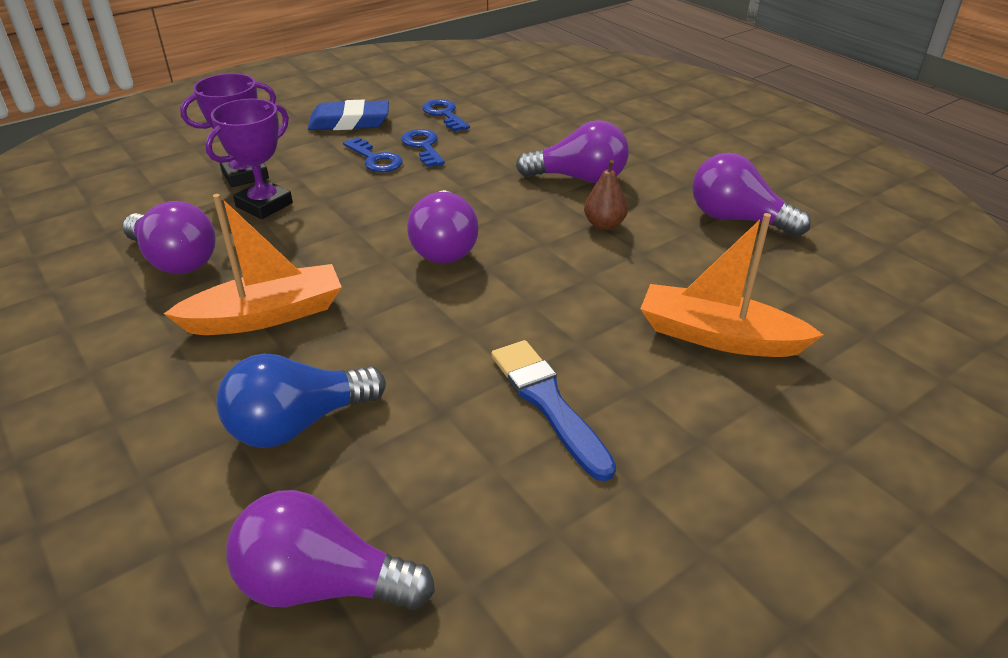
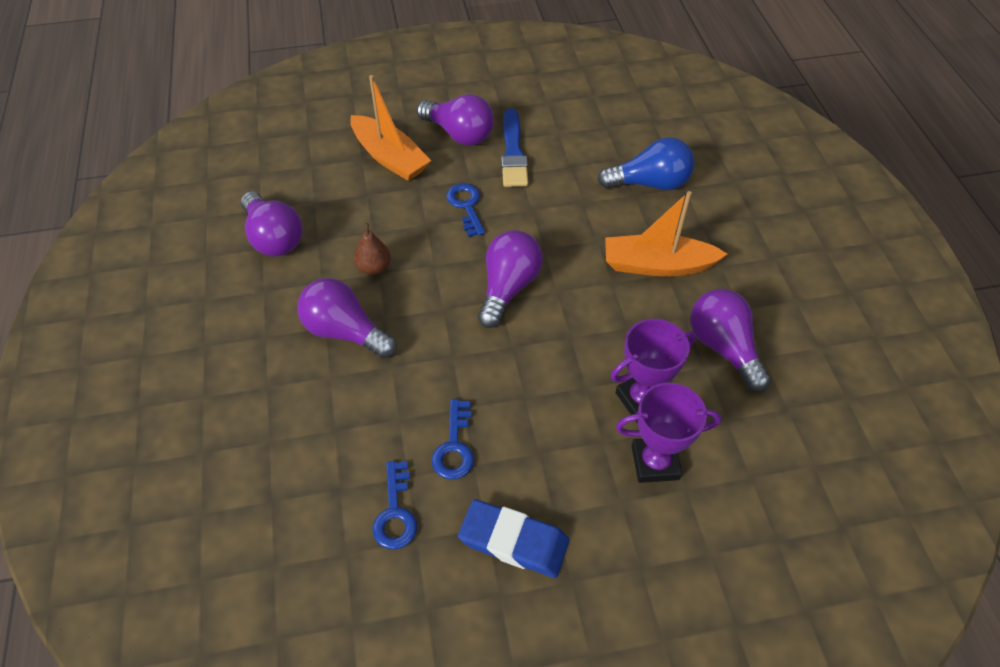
camera: 155 degrees left, 15 degrees up
purple light bulb [226,490,435,610] -> purple light bulb moved to [417,94,494,146]
blue key [343,137,403,172] -> blue key moved to [446,183,485,237]

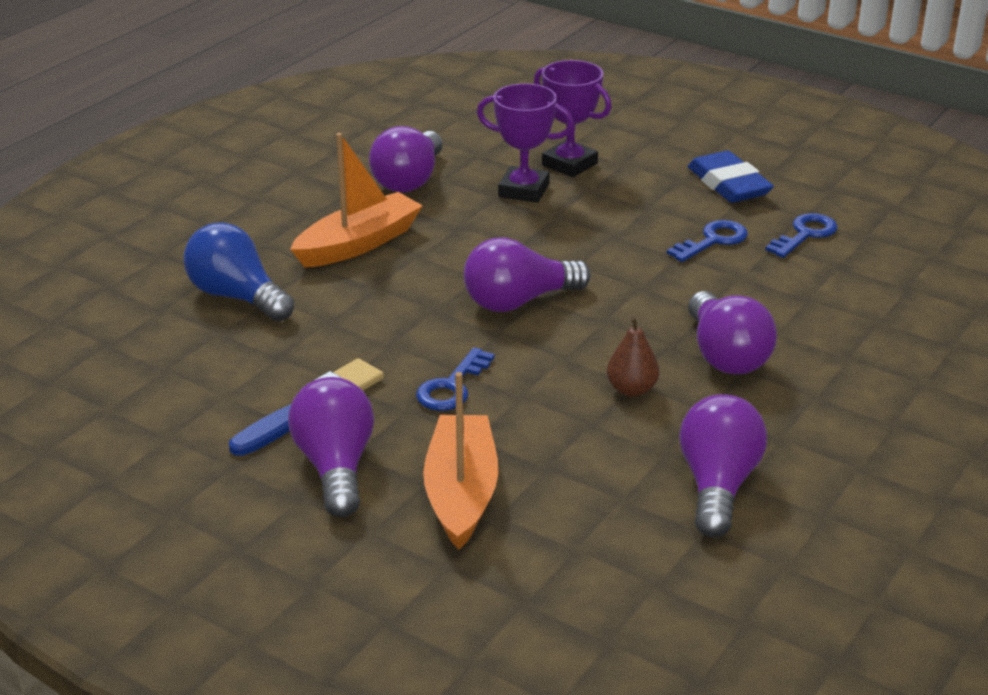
camera: 135 degrees left, 20 degrees down
orange boat [605,191,727,277] -> orange boat turned 90 degrees counterclockwise [290,133,423,267]

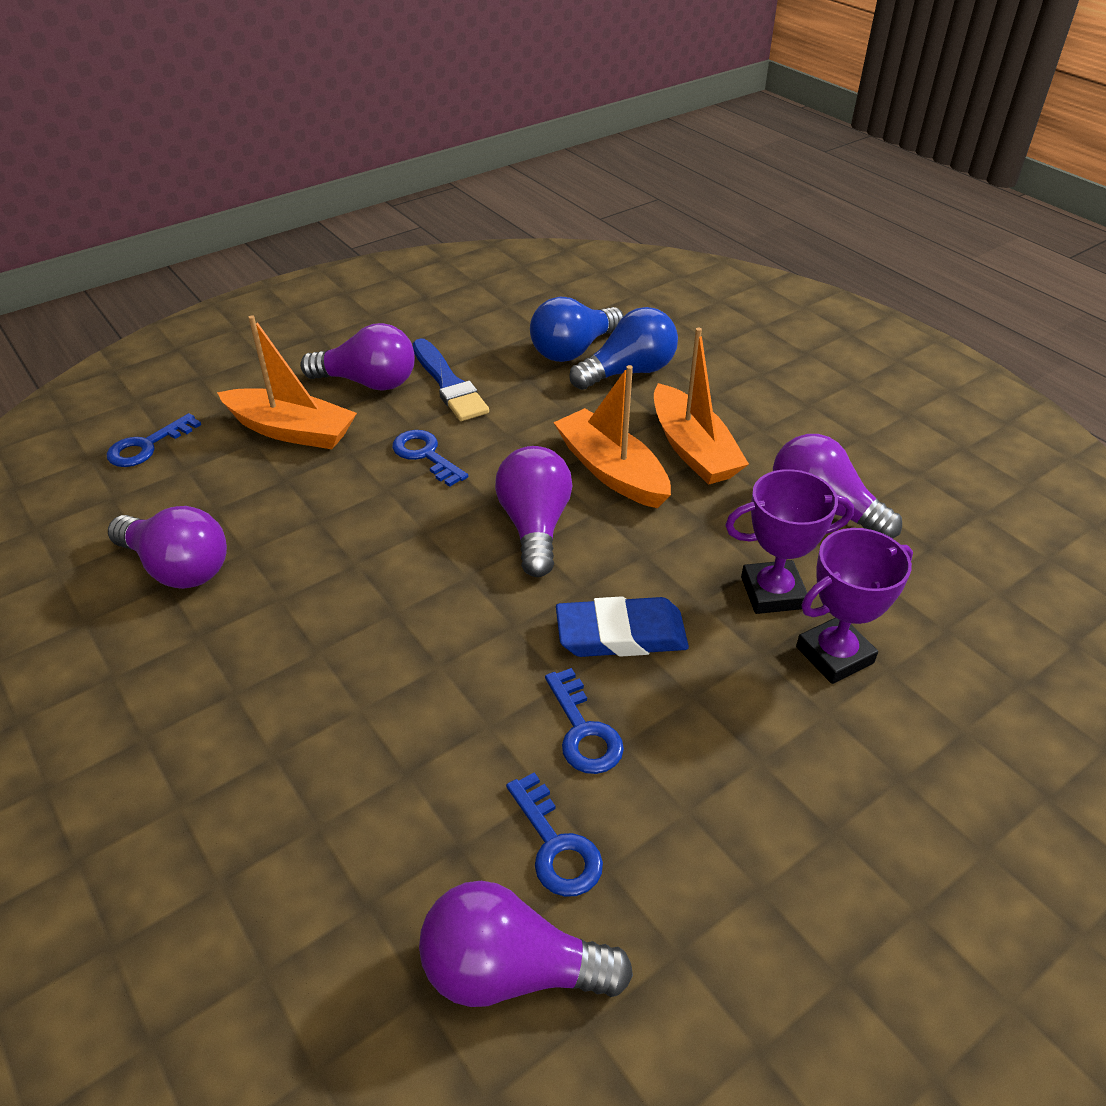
camera: 110 degrees right, 10 degrees up
purple trophy [477,84,574,203] -> purple trophy turned 45 degrees clockwise [725,469,854,614]
brown pear [607,316,659,397] -> none
blue eraser [688,151,774,203] -> blue eraser moved to [556,596,689,657]
purple light bulb [688,291,777,374] -> purple light bulb moved to [419,881,633,1007]
none -> blue key [107,413,201,467]
none -> blue light bulb [530,297,624,362]
none -> orange boat [553,365,671,508]

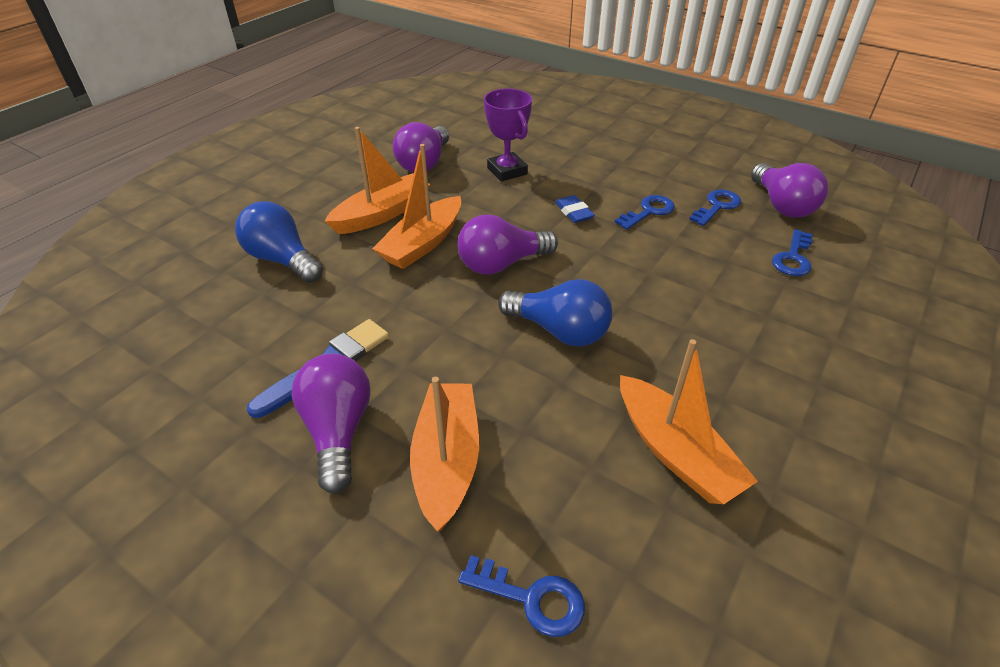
camera: 110 degrees left, 0 degrees up
purple light bulb [108,506,227,589] -> orange boat [620,339,758,504]
blue key [392,430,468,487] -> blue key moved to [772,229,813,276]
blue light bulb [530,297,624,362] -> blue light bulb moved to [498,279,613,347]
blue eraser [556,596,689,657] -> blue eraser [555,195,595,223], size x0.60
purple trophy [796,528,913,684] -> none

